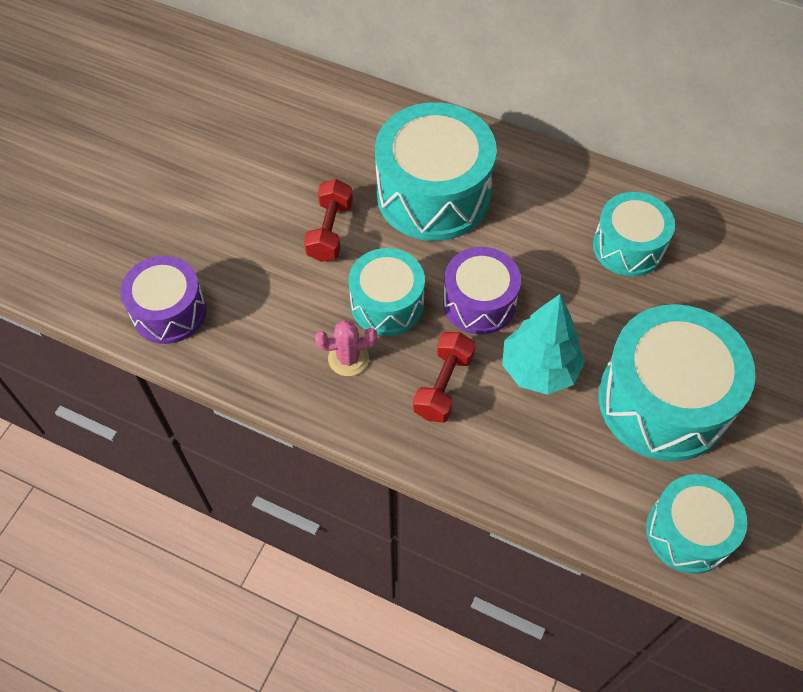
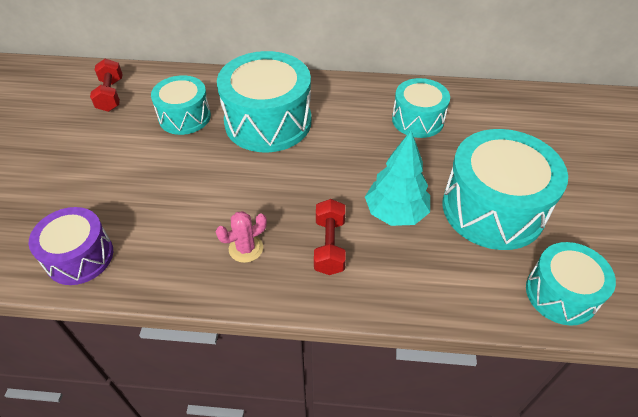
camera: 20 degrees left, 10 degrees down
red dumbbell [304,179,353,262] -> red dumbbell moved to [90,59,122,112]
turquoise drum [349,248,425,336] -> turquoise drum moved to [151,75,211,135]
purple drum [443,247,521,334] -> none

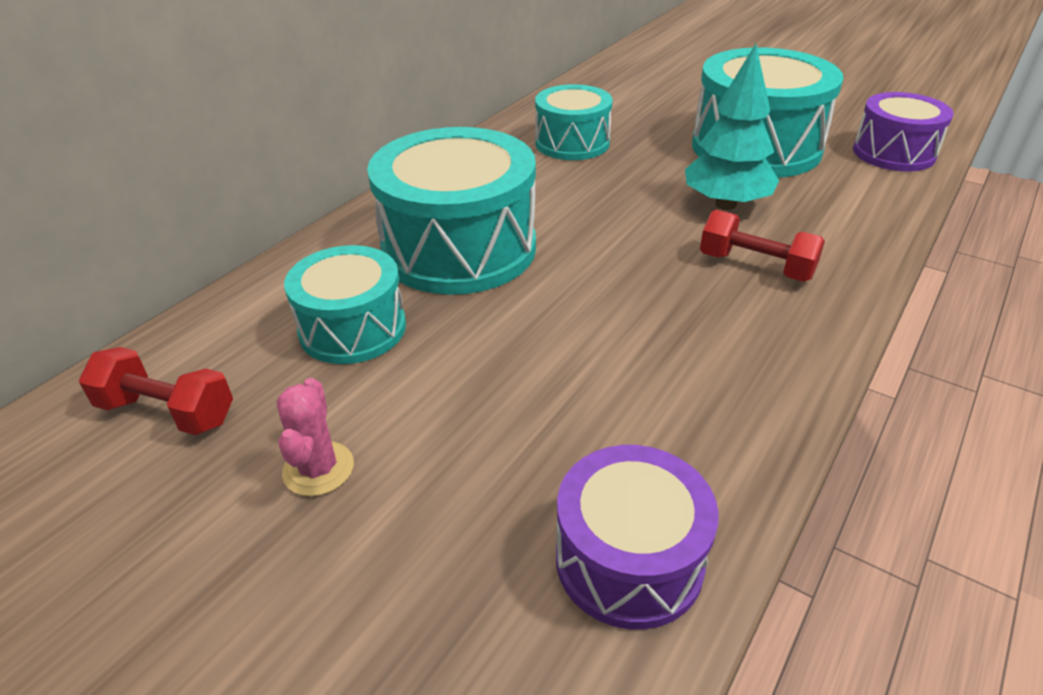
camera: 60 degrees left, 10 degrees down
pink cactus [216,211,267,263] -> pink cactus moved to [277,378,354,496]
turquoise drum [526,242,616,325] -> purple drum [853,92,953,171]

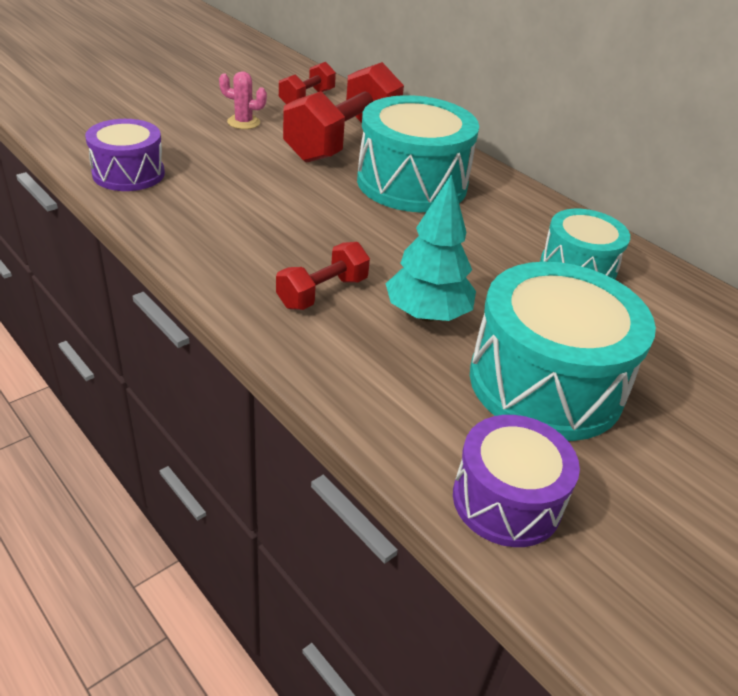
camera: 100 degrees right, 0 degrees up
turquoise drum [284,245,406,364] -> red dumbbell [283,62,404,163]

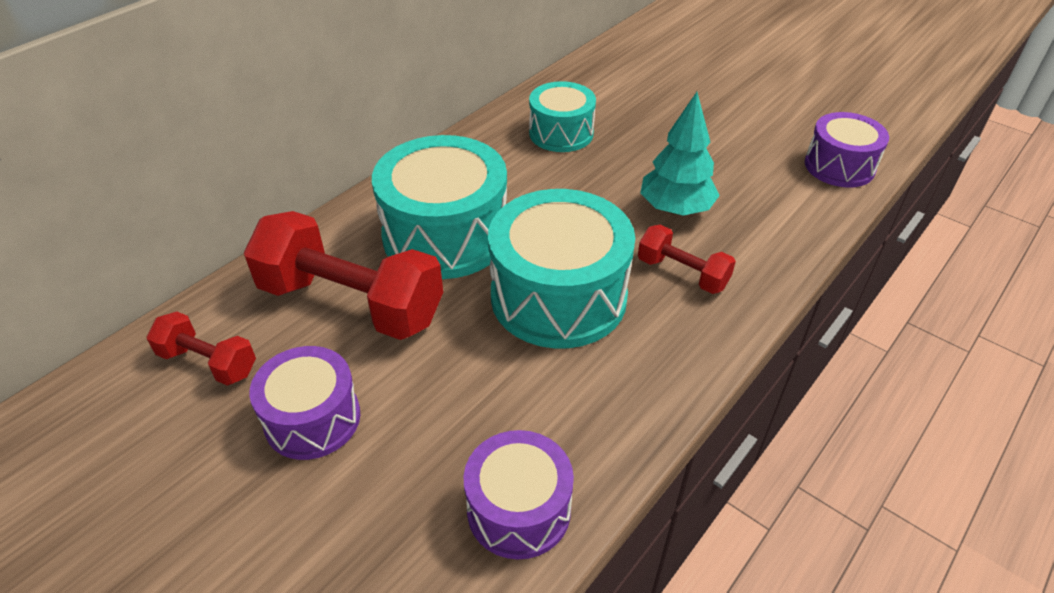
camera: 95 degrees left, 5 degrees up
pink cactus [219,71,267,129] -> purple drum [249,346,360,460]
turquoise drum [470,262,656,441] -> turquoise drum moved to [488,189,635,348]

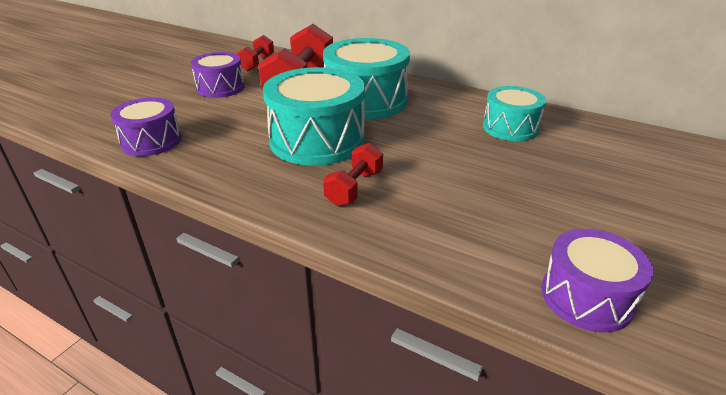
camera: 80 degrees right, 10 degrees down
turquoise tree [640,92,720,216] -> none

